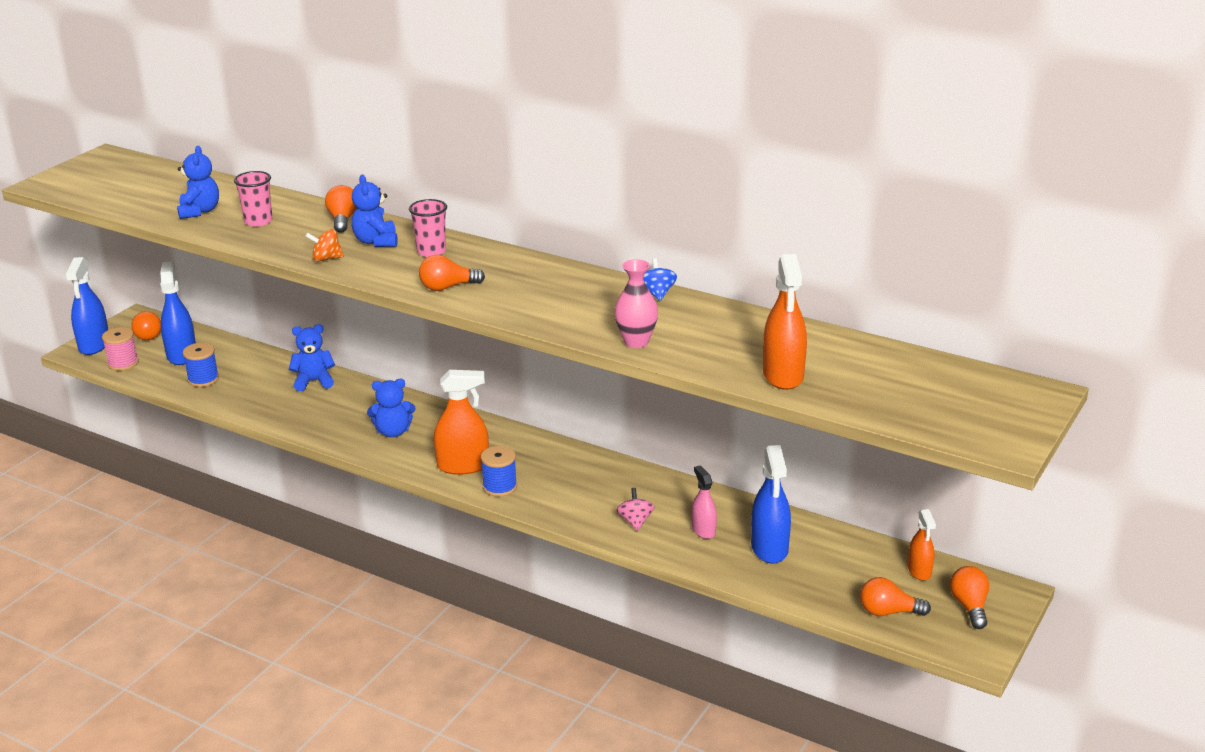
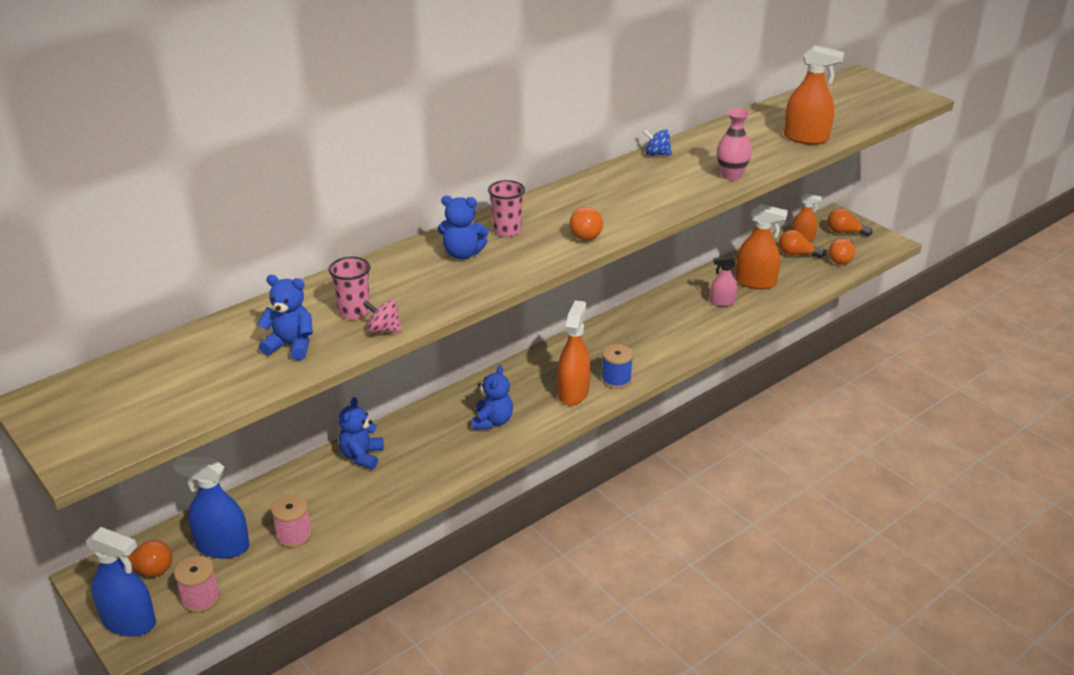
camera: 70 degrees left, 5 degrees up
blue spool [183,343,219,387] -> pink spool [271,494,312,548]
orange spinning top [305,229,344,262] -> none
orange light bulb [325,185,357,233] -> orange light bulb moved to [779,230,825,258]
pink spinning top [617,488,655,531] -> pink spinning top moved to [363,300,402,333]
blue spray bottle [751,445,791,564] -> orange spray bottle [735,204,788,289]

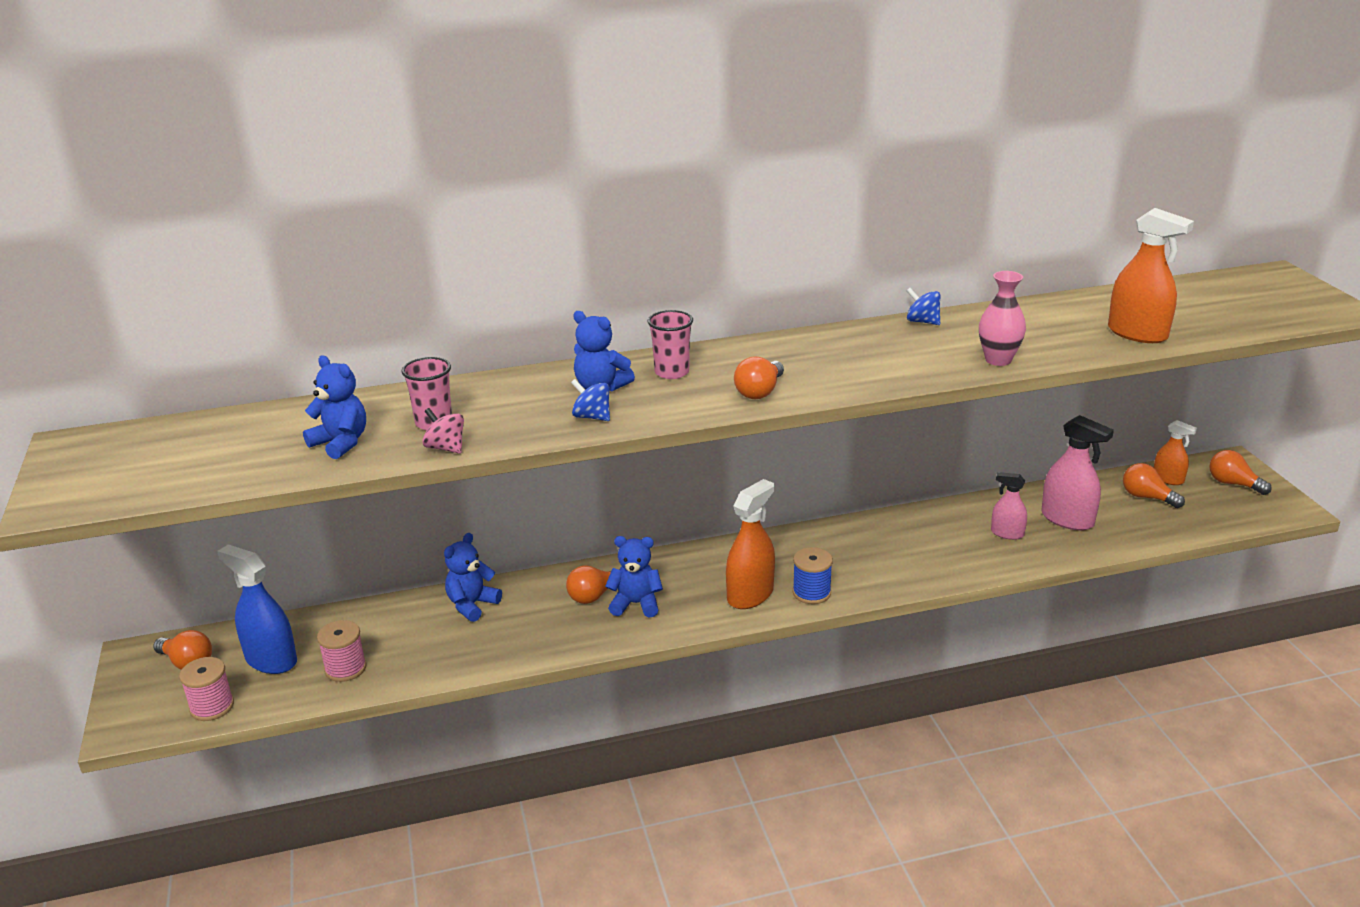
camera: 25 degrees right, 5 degrees down
blue spray bottle [86,527,156,637] -> none
blue teddy bear [472,365,513,430] -> blue teddy bear turned 120 degrees counterclockwise [605,536,663,617]
orange spray bottle [735,204,788,289] -> pink spray bottle [1041,415,1114,530]
orange light bulb [828,239,855,265] -> orange light bulb moved to [566,565,620,604]
none -> blue spinning top [571,379,610,421]

